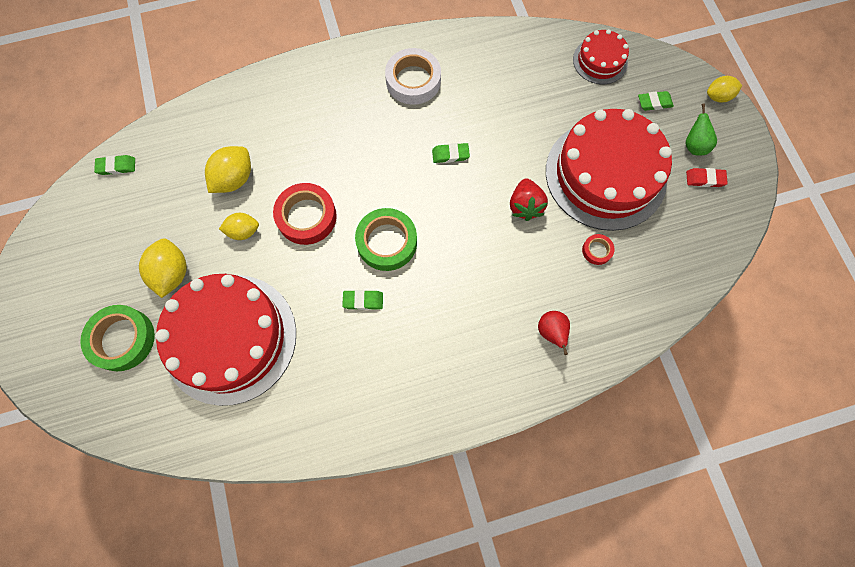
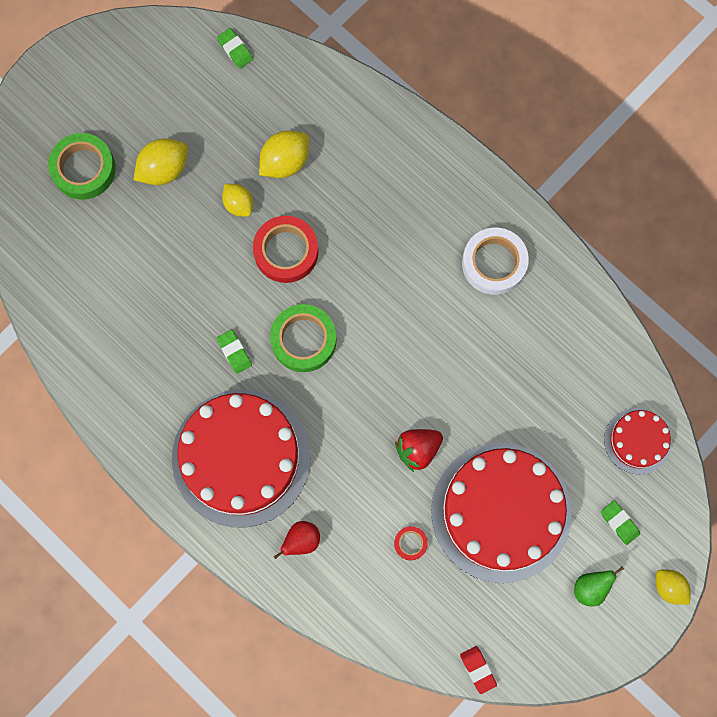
camera: 60 degrees right, 5 degrees up
red cake [155,274,296,406] -> red cake moved to [172,390,311,528]
yellow lemon [205,146,251,193] -> yellow lemon turned 45 degrees counterclockwise [259,130,309,178]
green eraser [432,143,470,163] -> none
red eraser [686,168,728,187] -> red eraser moved to [460,646,497,694]

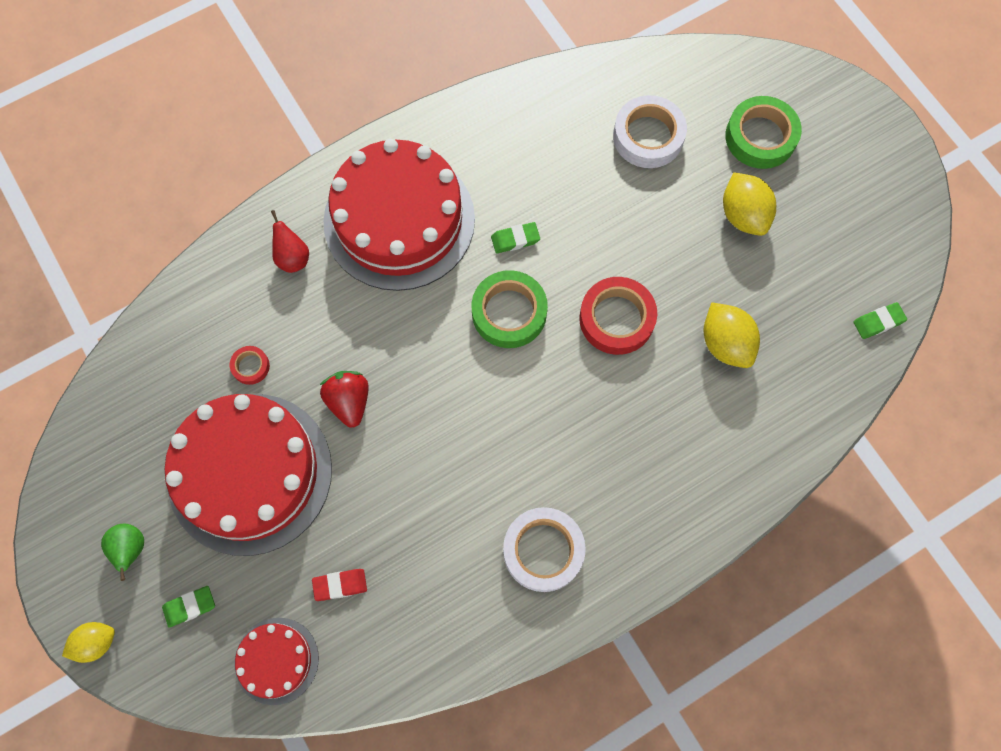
camera: 105 degrees right, 5 degrees down
yellow lemon [222,184,253,217] -> none
red eraser [460,646,497,694] -> red eraser moved to [312,569,367,601]
none -> white tape [613,95,687,168]

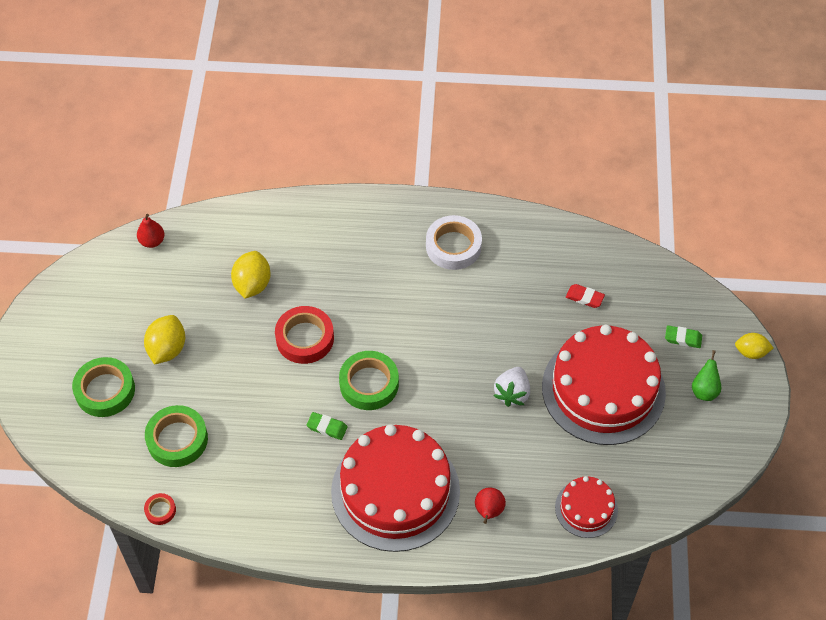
camera: 145 degrees left, 15 degrees down
red tape [230,346,270,385] -> red tape moved to [144,493,176,525]
red cake [234,618,319,705] -> red cake moved to [555,476,618,538]
red strawberry [320,371,369,428] -> white strawberry [494,367,530,407]
white tape [613,95,687,168] -> green tape [145,405,208,467]
green eraser [854,302,907,339] -> red pear [137,214,165,248]

